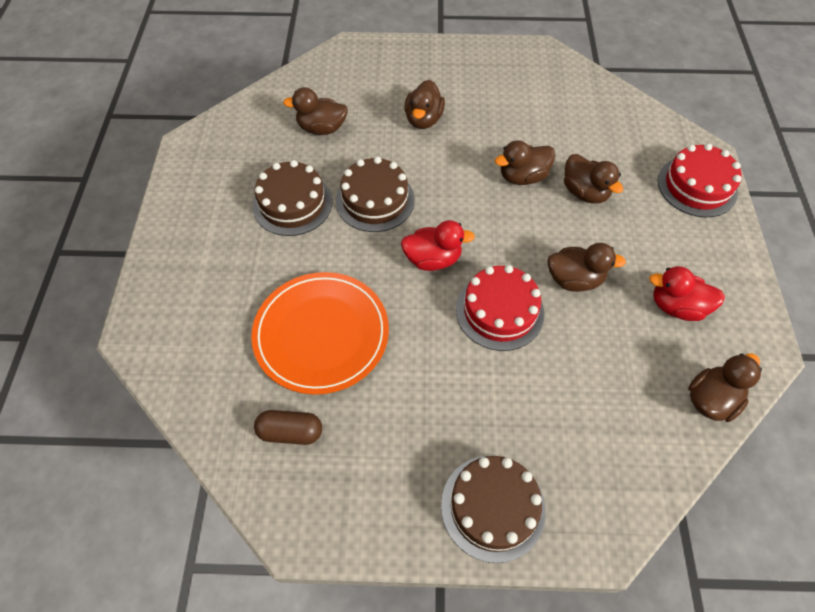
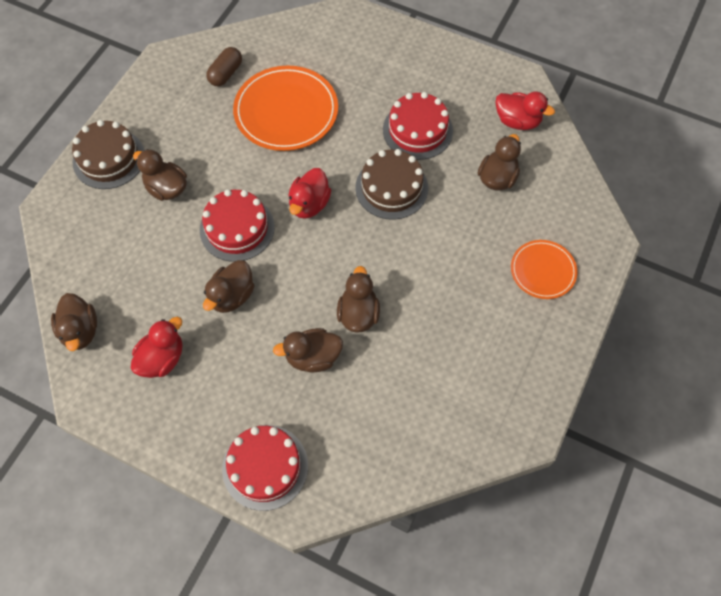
camera: 115 degrees right, 5 degrees up
brown cake [253,160,332,236] -> red cake [383,92,453,160]
brown duck [404,80,445,129] -> brown duck moved to [133,149,187,201]
none -> red duck [495,92,555,130]
none -> orange plate [511,240,578,299]

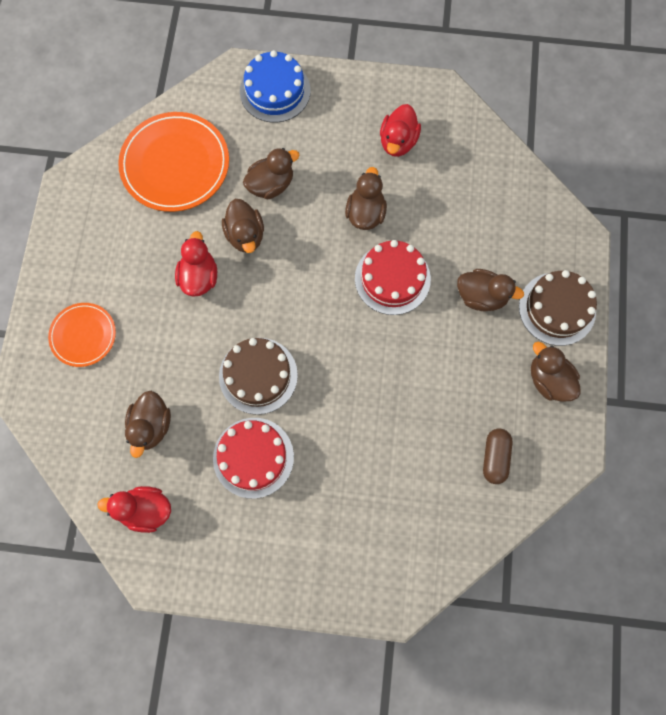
camera: 160 degrees right, 10 degrees up
brown duck [51,293,97,351] -> brown duck moved to [531,342,581,402]
red cake [222,425,308,511] -> blue cake [240,50,311,123]
orange plate [233,66,338,151] -> orange plate moved to [118,112,229,212]
red duck [288,168,331,219] -> red duck moved to [175,231,217,297]

